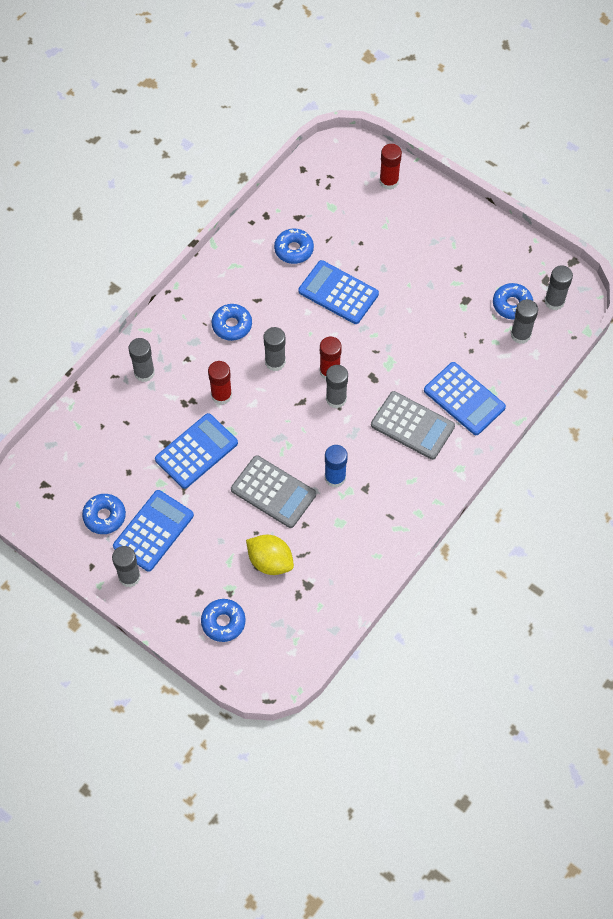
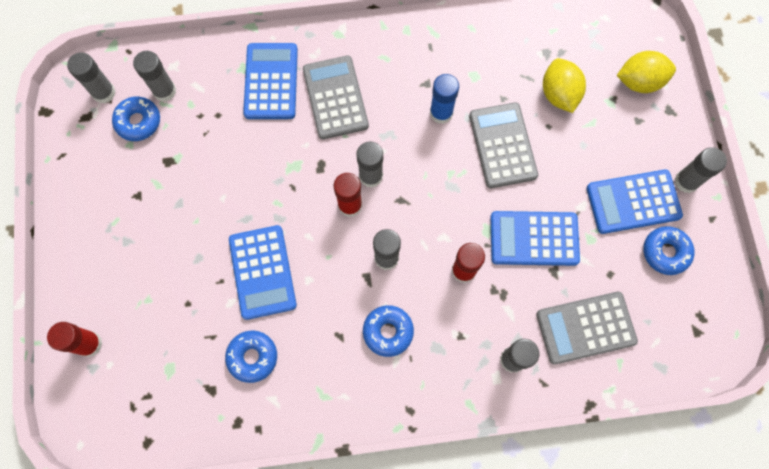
camera: 135 degrees left, 10 degrees up
blue donut [201,599,246,642] -> yellow lemon [617,51,676,93]
none -> grey calculator [536,292,638,365]

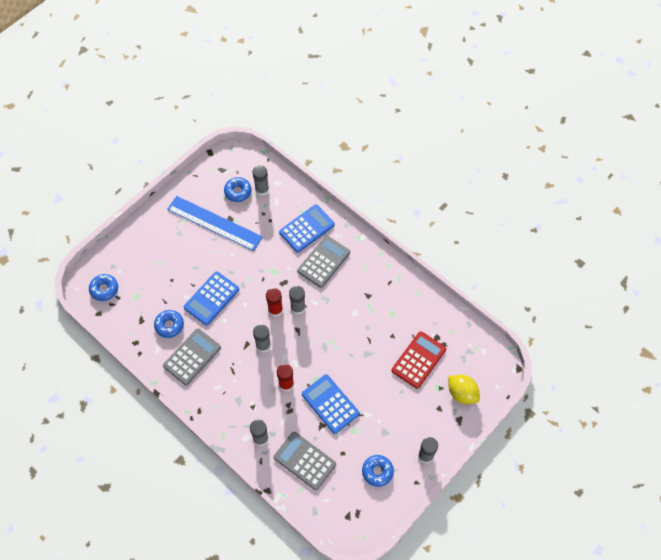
camera: 50 degrees right, 10 degrees down
red glue stick [47,322,103,357] -> none
grey glue stick [67,52,116,103] -> none
blue donut [363,305,414,357] -> blue donut moved to [89,274,118,301]
blue glue stick [430,74,459,124] -> none
grey calculator [469,103,538,188] -> grey calculator moved to [163,328,221,385]
yellow lemon [543,58,586,113] -> red calculator [391,331,446,389]
blue calculator [586,170,683,234] -> none
none -> blue ruler [167,196,263,251]

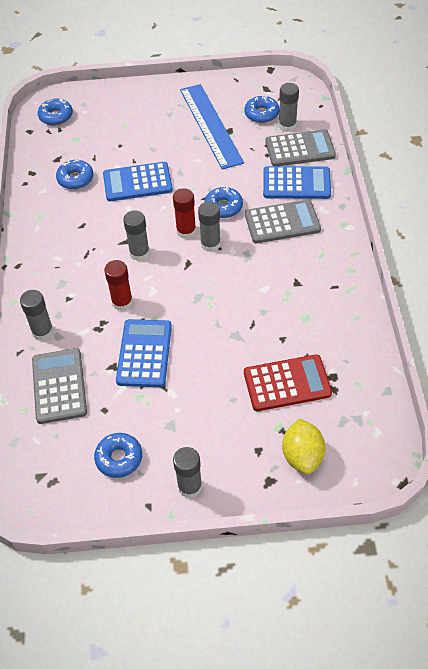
camera: 45 degrees right, 10 degrees down
grey calculator [163,328,221,385] -> grey calculator moved to [265,129,336,166]
none -> blue donut [204,187,243,218]

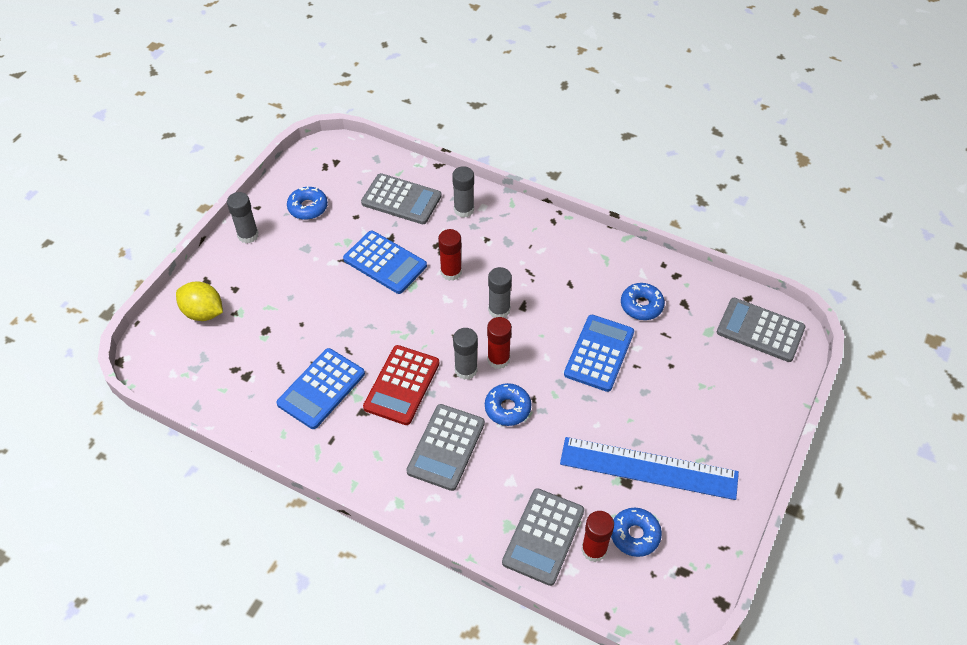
camera: 120 degrees right, 0 degrees up
blue donut [38,99,73,125] -> grey calculator [717,298,806,362]
red calculator [244,354,332,411] -> red calculator moved to [363,345,440,425]
blue calculator [263,166,331,199] -> blue calculator moved to [276,348,365,429]
grey glue stick [279,83,299,132] -> red glue stick [581,511,614,562]

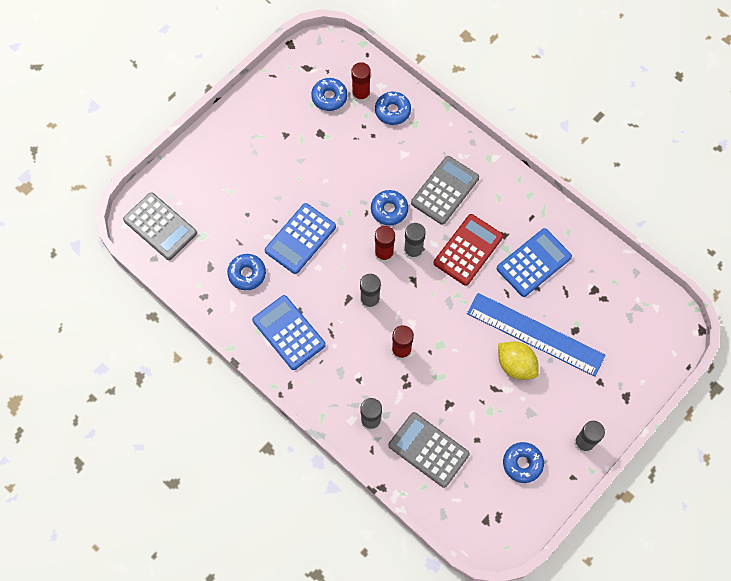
camera: 165 degrees left, 15 degrees up
yellow lemon [176,281,223,321] -> yellow lemon moved to [498,342,539,380]
blue calculator [343,231,427,294] -> blue calculator moved to [252,295,326,370]
grey calculator [502,488,584,586] -> blue donut [375,92,411,125]
blue ruler [560,437,739,500] -> blue ruler moved to [467,293,606,377]

